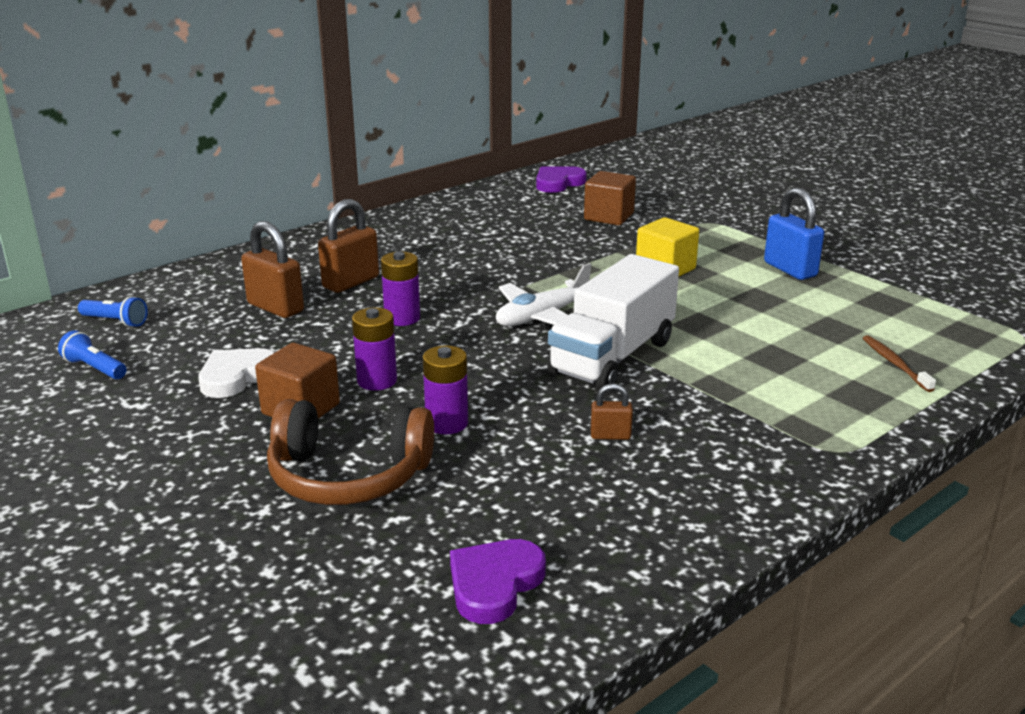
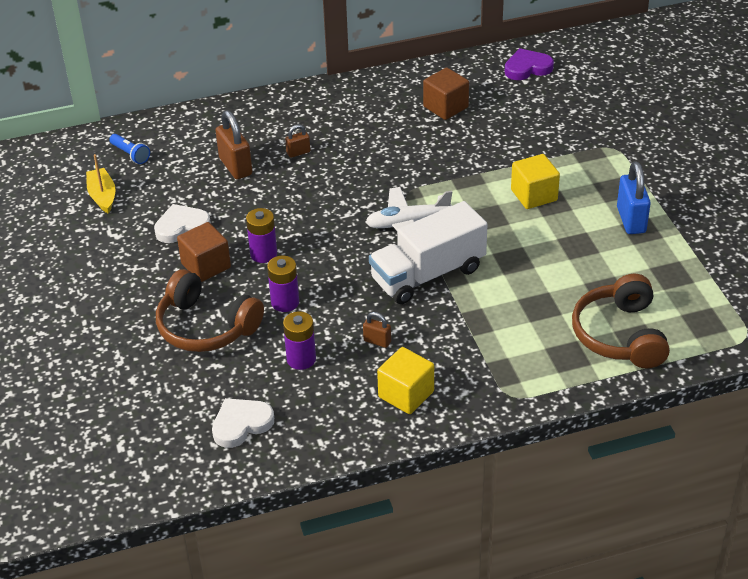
camera: 25 degrees right, 15 degrees up
blue flashlight [58,330,127,379] -> yellow boat [86,154,116,214]
brown padlock [318,199,379,293] -> brown padlock [285,124,310,158], size x0.53
purple battery [381,252,420,326] -> purple battery moved to [283,311,316,370]
purple heart [450,539,546,624] -> white heart [212,398,274,448]
brown cube [584,171,636,225] -> brown cube moved to [423,68,469,120]
brown toothbrush [863,335,936,392] -> brown headphones [572,274,670,368]
none -> yellow cube [377,347,434,414]

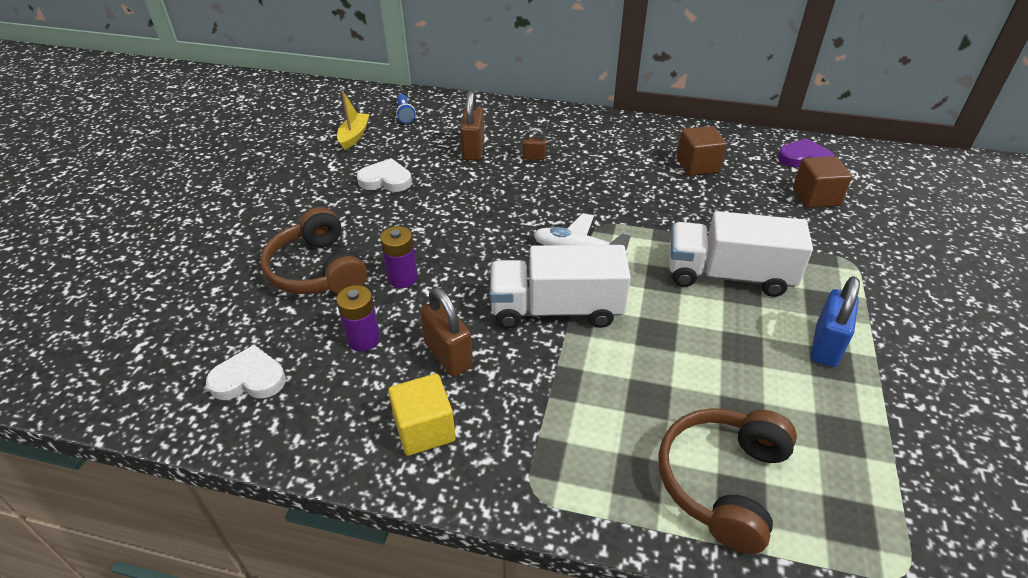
camera: 30 degrees right, 0 degrees up
brown cube [177,222,231,282] -> brown cube moved to [793,156,852,208]
purple battery [246,208,277,263] -> none
brown padlock [363,312,391,348] -> brown padlock [420,287,473,377], size x1.89
yellow cube [511,154,560,209] -> white truck [669,211,813,297]

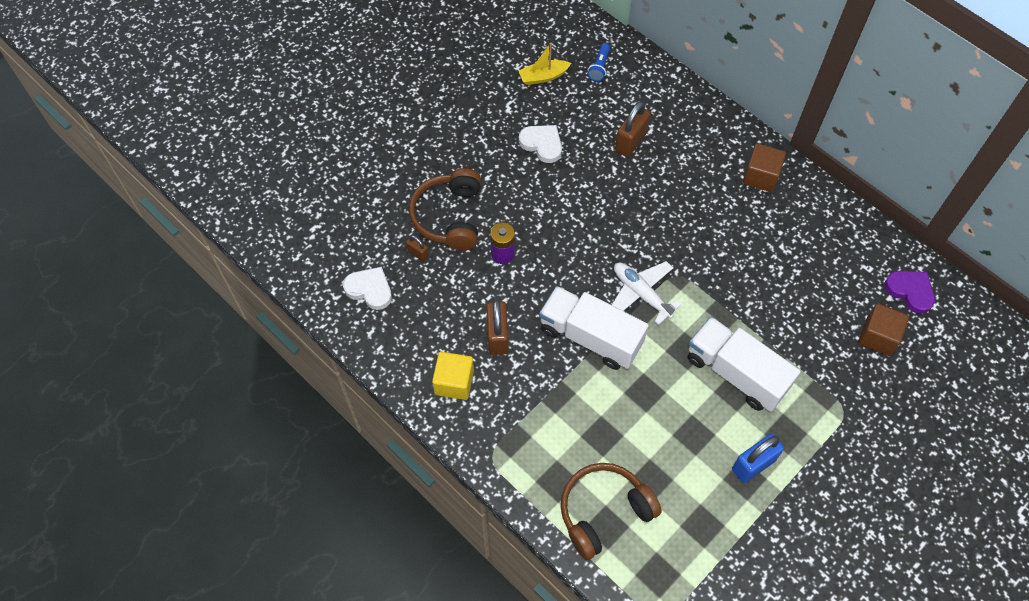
camera: 30 degrees right, 20 degrees up
purple battery [336,285,380,352] -> none
yellow boat [337,91,370,150] -> yellow boat turned 150 degrees counterclockwise [518,43,571,85]
brown padlock [523,128,546,160] -> brown padlock moved to [406,235,429,261]
brown cube [677,126,727,176] -> brown cube moved to [743,143,786,192]

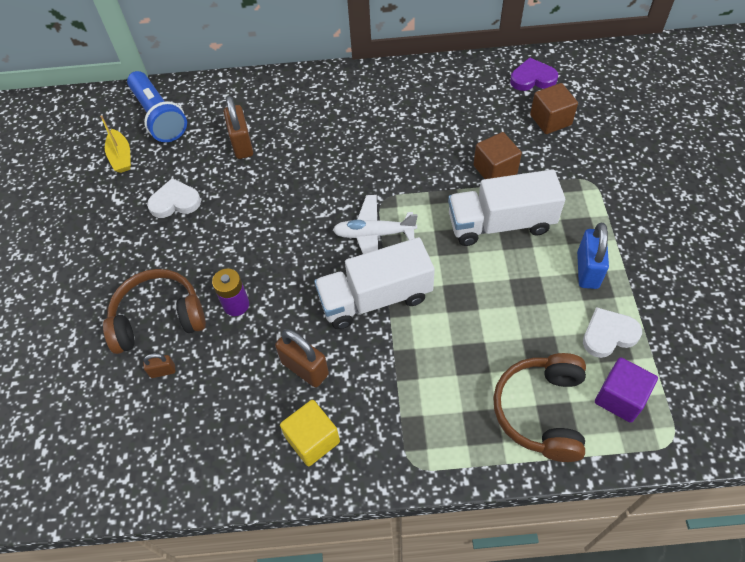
camera: 45 degrees left, 5 degrees down
white heart [343,267,392,310] -> white heart moved to [583,307,642,358]
brown headphones [409,168,481,250] -> brown headphones turned 120 degrees clockwise [103,269,206,354]
yellow boat [518,43,571,85] -> yellow boat turned 45 degrees counterclockwise [100,115,131,173]
blue flashlight [588,43,610,81] -> blue flashlight [127,71,187,142], size x2.10
brown cube [743,143,786,192] -> brown cube moved to [473,132,522,179]
none -> purple cube [595,357,658,423]

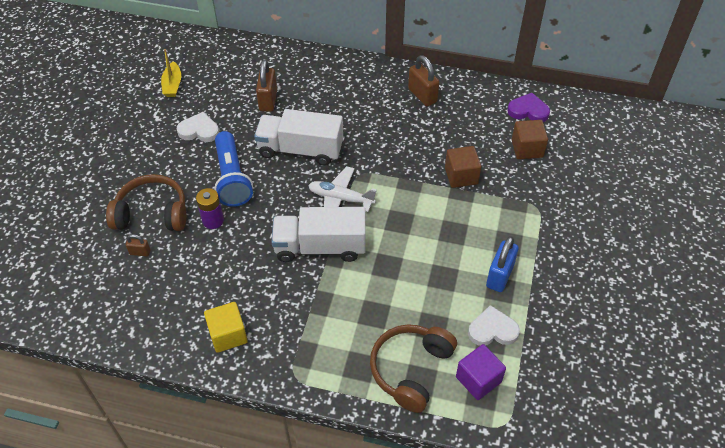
camera: 15 degrees right, 5 degrees down
blue flashlight [127,71,187,142] -> blue flashlight moved to [214,131,253,207]
brown padlock [275,329,329,388] -> brown padlock moved to [408,55,439,106]
white truck [448,169,565,246] -> white truck moved to [254,109,343,166]

